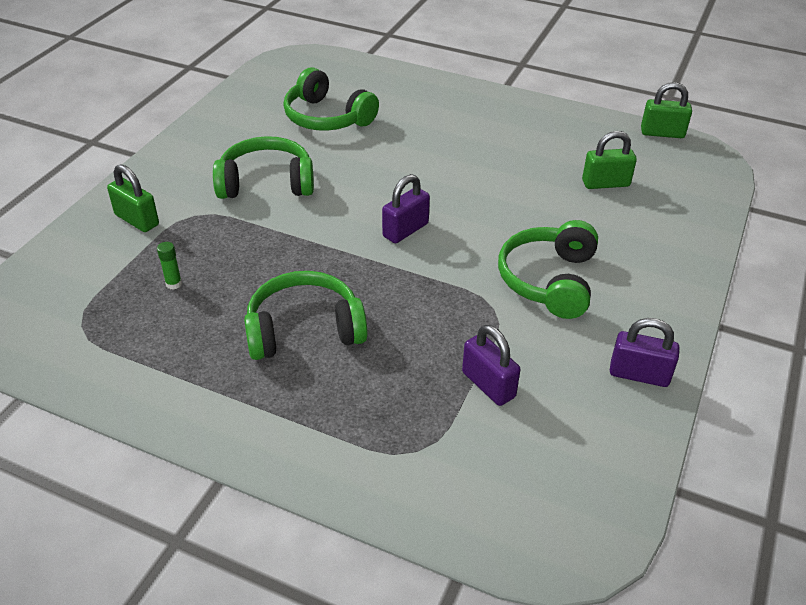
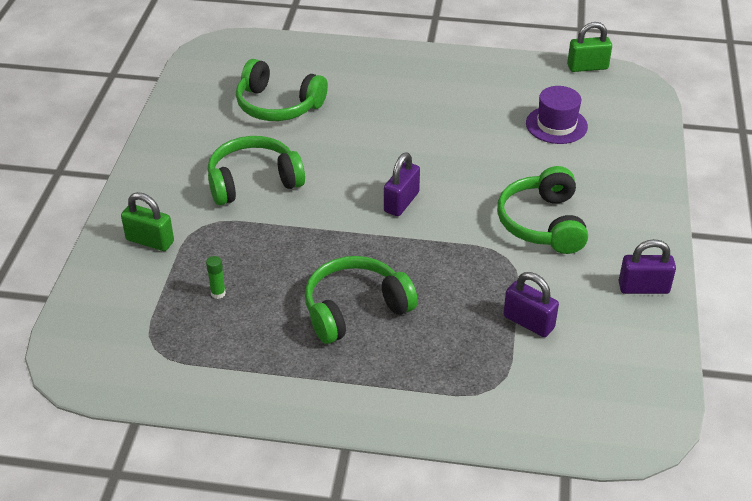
camera: 15 degrees left, 0 degrees up
green padlock [582,131,637,189] -> purple hat [526,86,588,144]

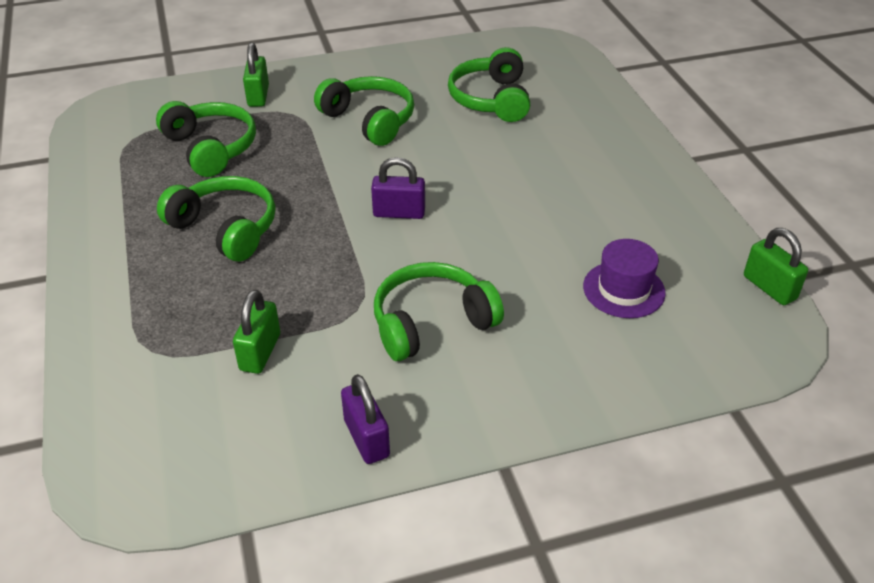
camera: 65 degrees right, 0 degrees up
green glue stick [206,256,226,299] -> green headphones [156,101,256,177]
purple padlock [503,272,559,337] -> green padlock [233,289,280,374]

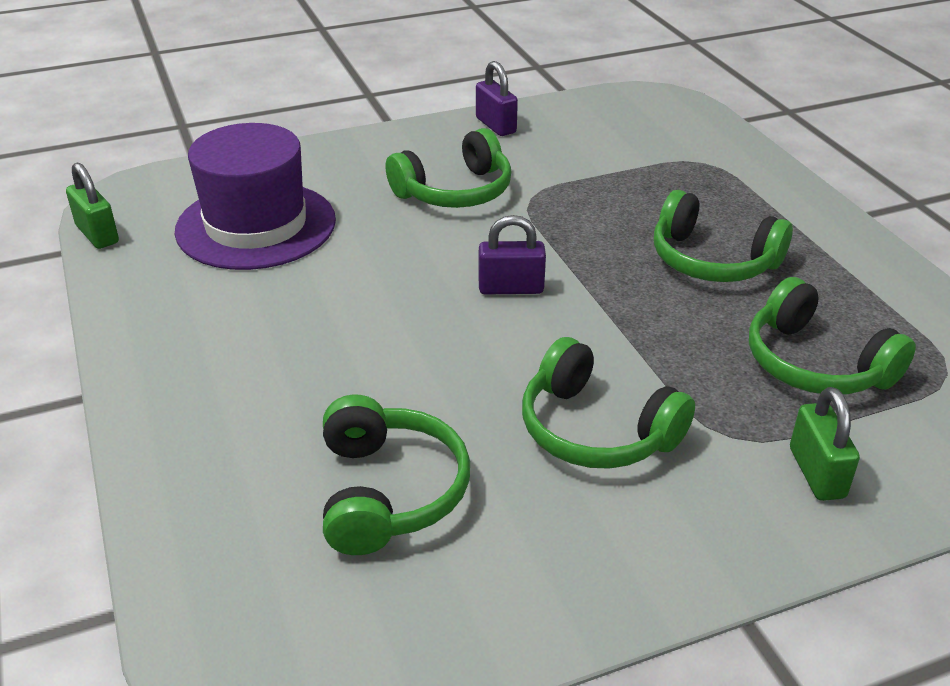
camera: 175 degrees right, 5 degrees down
green padlock [233,289,280,374] -> none
purple hat [583,239,666,318] -> purple hat [175,123,336,270], size x1.84

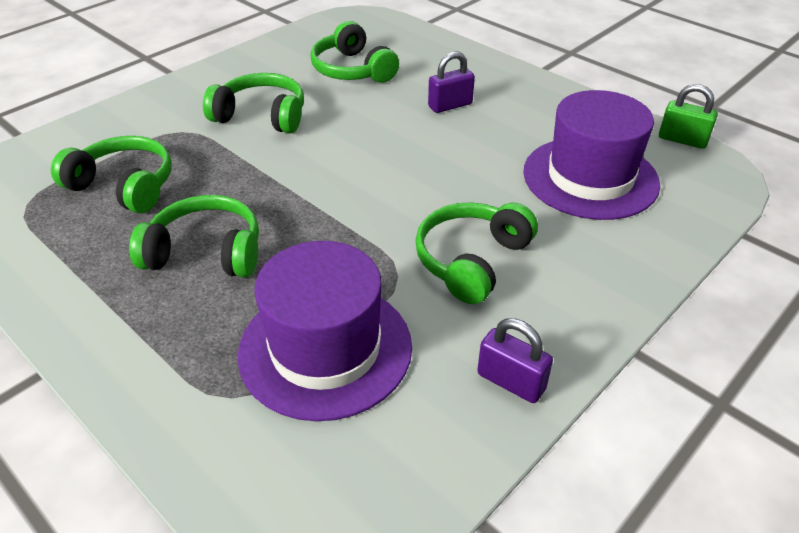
camera: 155 degrees right, 5 degrees up
purple padlock [479,215,546,295] -> purple padlock moved to [428,52,475,113]
green padlock [790,387,860,501] -> none
none -> purple hat [237,241,412,421]

